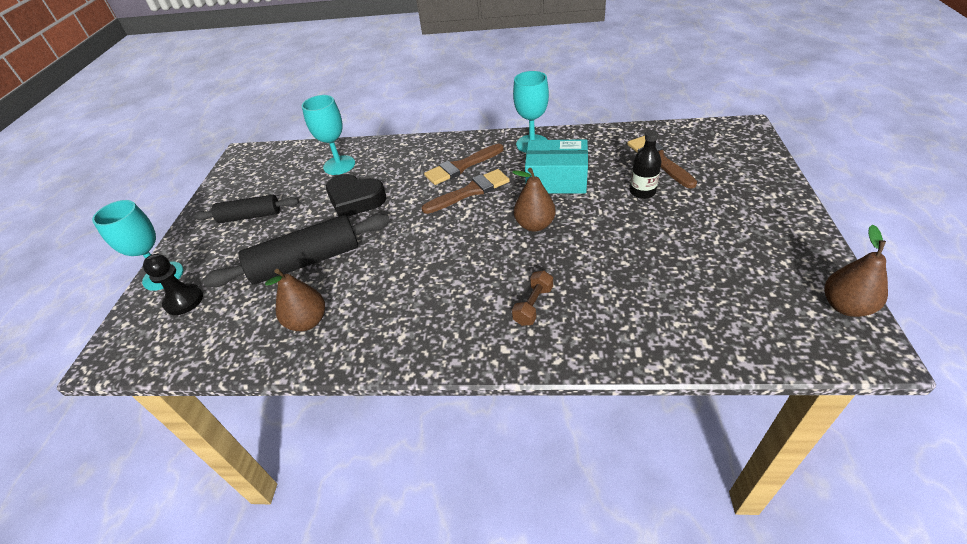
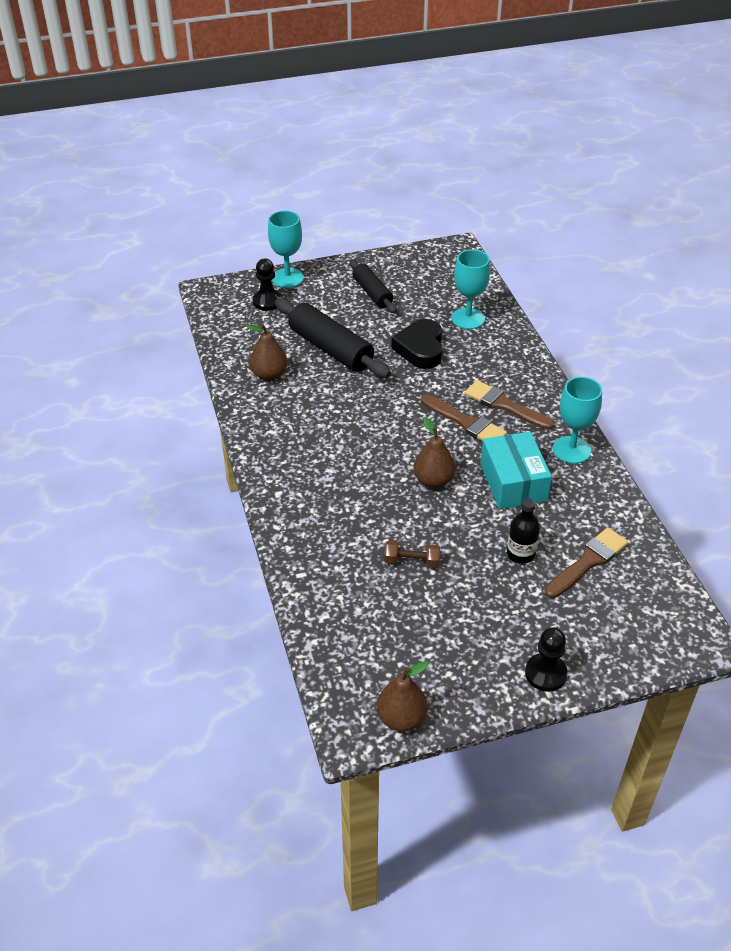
camera: 65 degrees right, 0 degrees up
brown dumbbell [512,271,553,326] -> brown dumbbell moved to [384,540,440,568]
none -> black pawn [525,628,568,692]

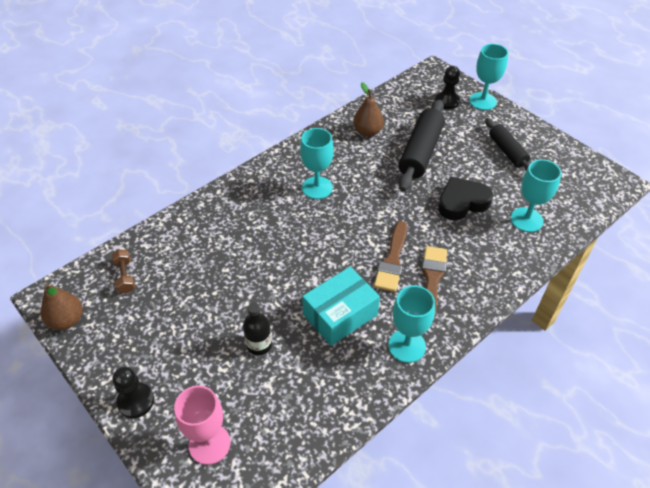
camera: 65 degrees right, 5 degrees up
black rolling pin [349,259,397,313] -> black rolling pin turned 60 degrees counterclockwise [485,118,530,170]
brown dumbbell [384,540,440,568] -> brown dumbbell moved to [111,249,135,293]
brown pear [413,417,455,488] -> none
brown brush [544,527,628,598] -> none
none -> pink goblet [174,386,230,465]
none -> turquoise goblet [300,128,334,199]

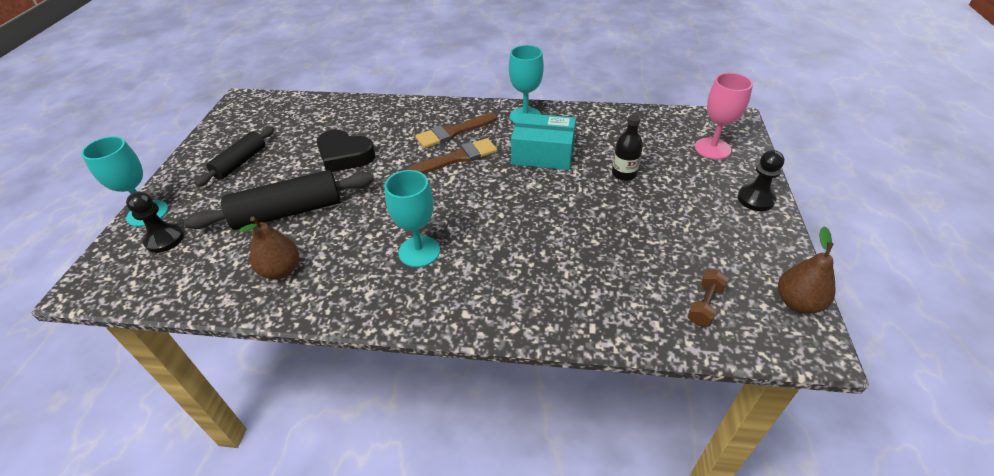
camera: 130 degrees left, 5 degrees down
turquoise goblet [510,159,561,232] -> none

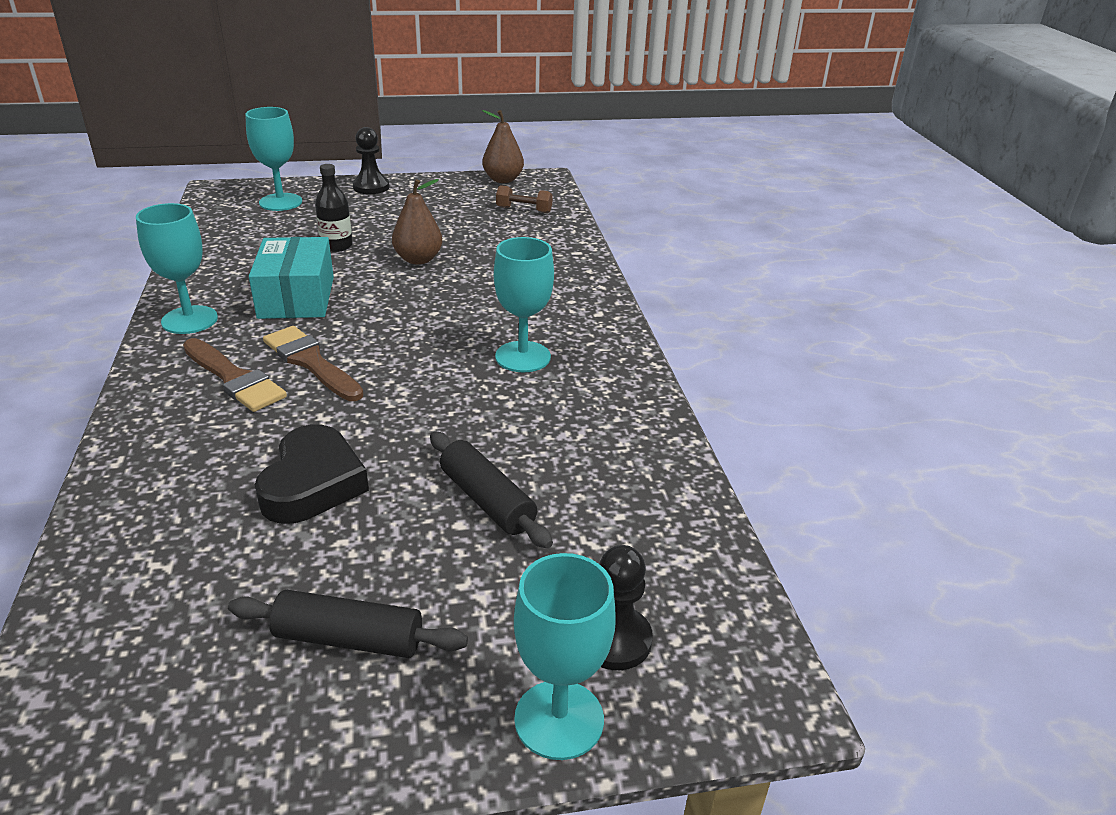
camera: 110 degrees left, 10 degrees down
black rolling pin [184,170,374,230] -> black rolling pin [430,431,553,549], size x0.63
brown pear [239,217,299,279] -> brown pear moved to [392,179,442,265]
pink goblet [695,73,753,159] -> turquoise goblet [245,107,302,211]

